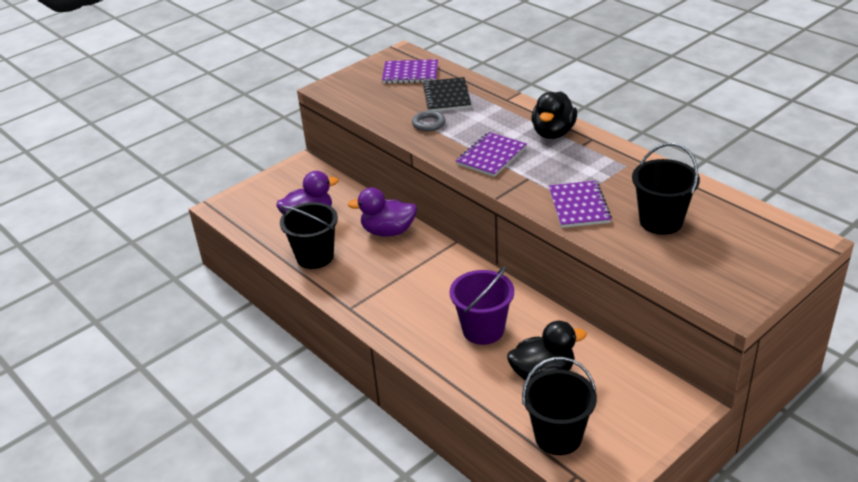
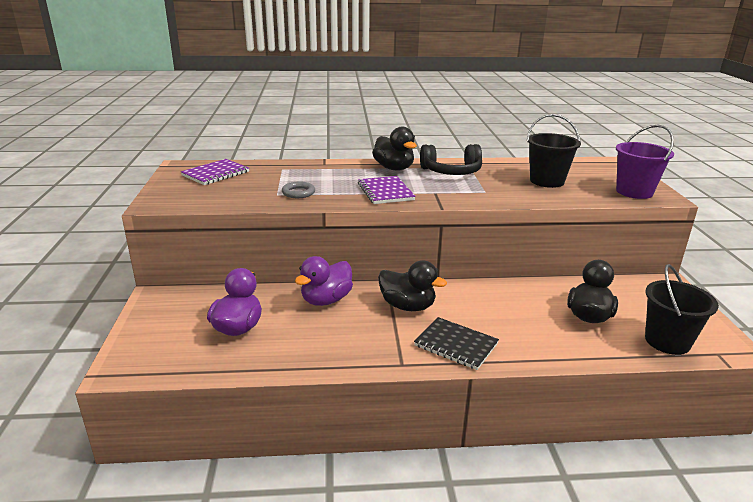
camera: 55 degrees left, 10 degrees down
black bucket [280,202,338,269] -> none
black notebook [423,77,471,111] -> black notebook moved to [414,317,499,370]
purple bucket [450,266,514,345] -> purple bucket moved to [616,125,674,199]
purple notebook [549,181,612,228] -> none
none -> black duck [378,260,447,311]
none -> black headphones [420,144,482,175]

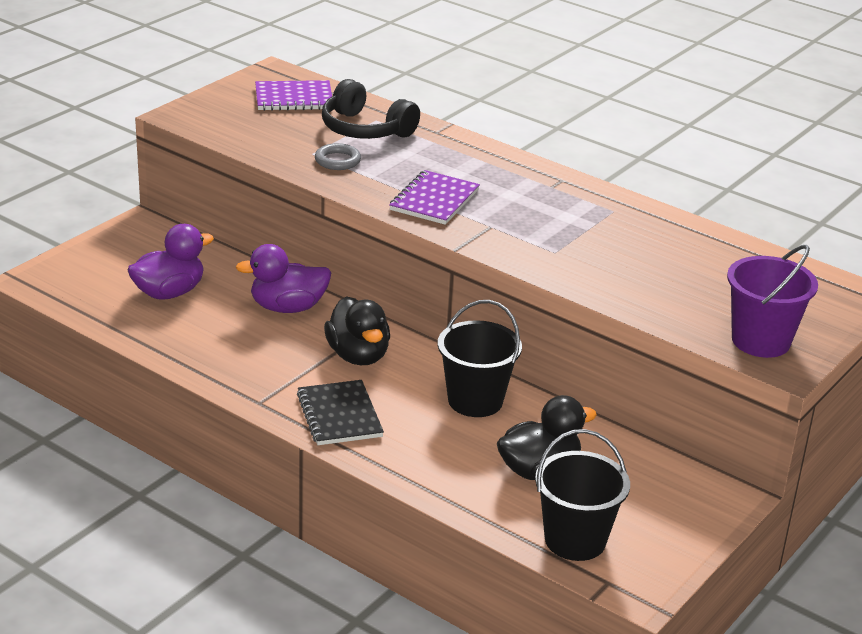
camera: 40 degrees right, 5 degrees up
black duck [372,127,417,171] -> none
black headphones [420,144,482,175] -> black headphones moved to [322,79,420,139]
black bucket [527,114,581,188] -> black bucket moved to [438,300,522,417]

